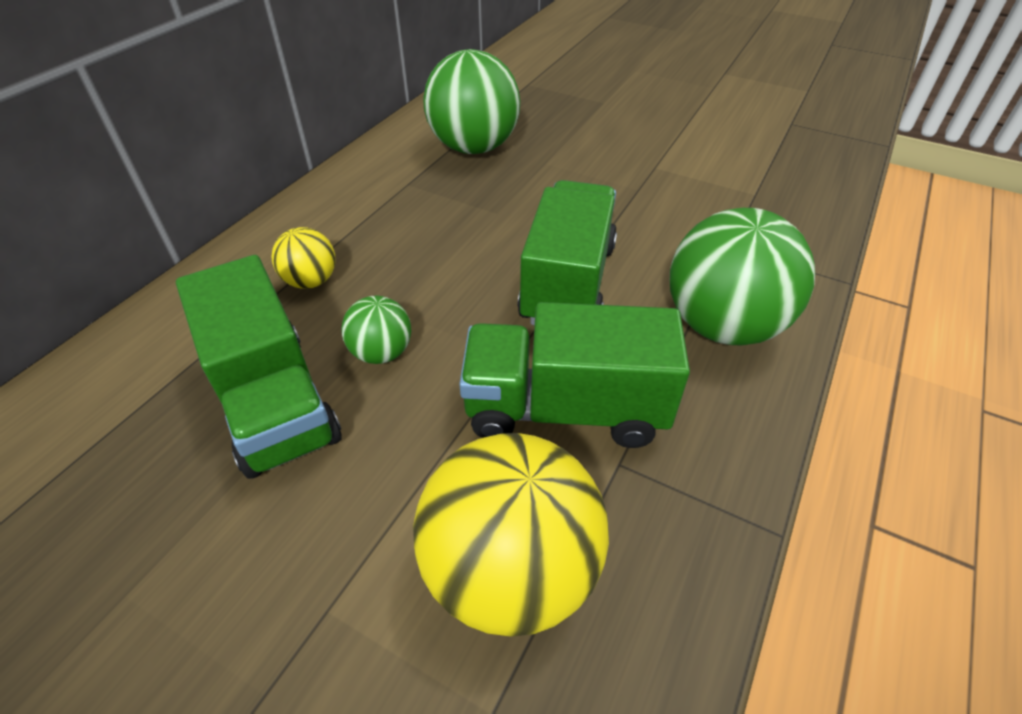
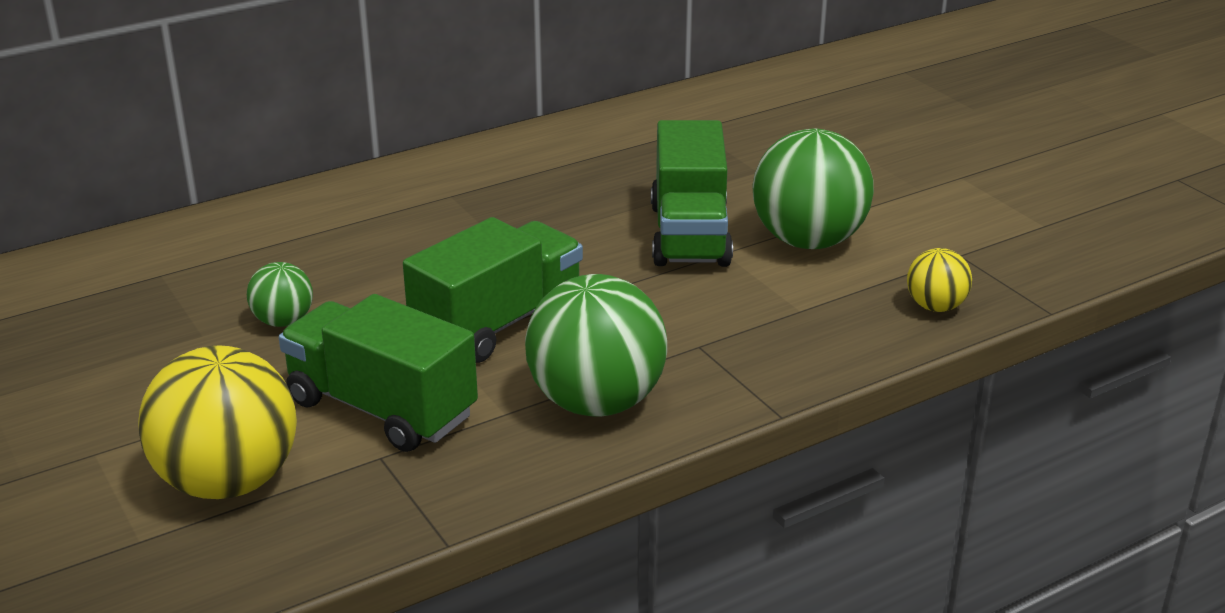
camera: 30 degrees right, 15 degrees down
green truck [176,255,342,479] -> green truck moved to [651,120,733,267]
yellow ball [271,227,335,289] -> yellow ball moved to [907,248,972,312]
green ball [423,49,520,154] -> green ball moved to [752,129,874,249]

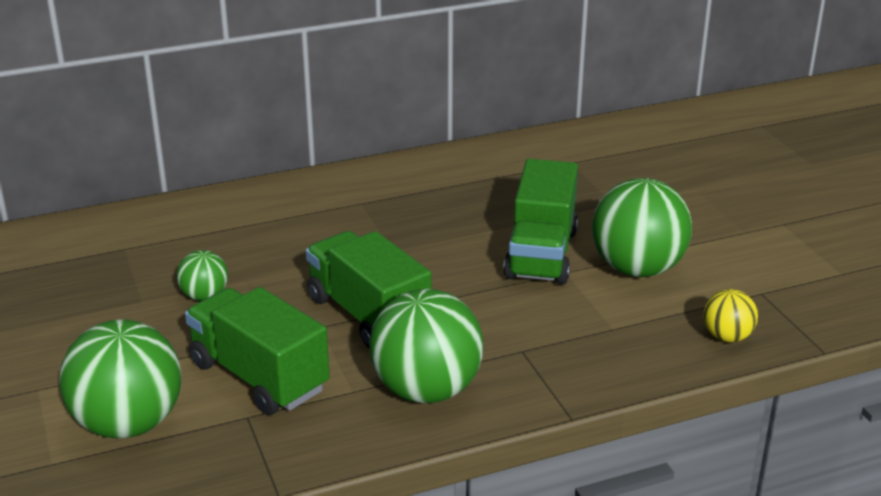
camera: 10 degrees right, 0 degrees up
yellow ball [138,345,297,499] -> green ball [59,319,181,438]
green truck [403,217,583,363] -> green truck turned 90 degrees counterclockwise [306,231,432,348]

